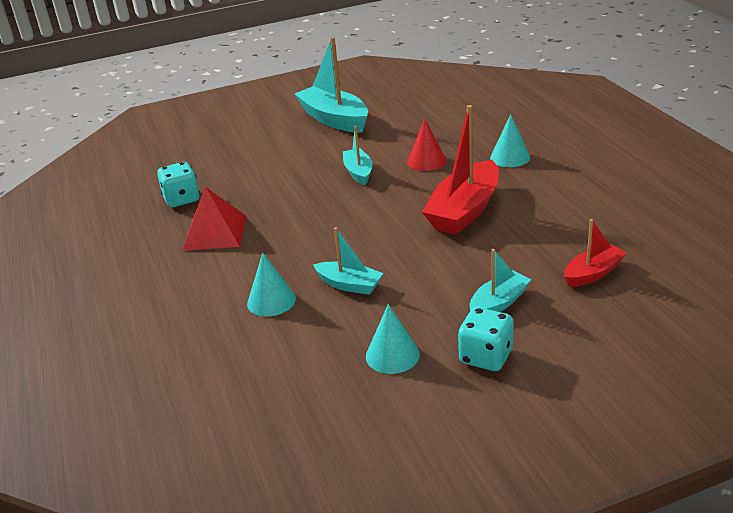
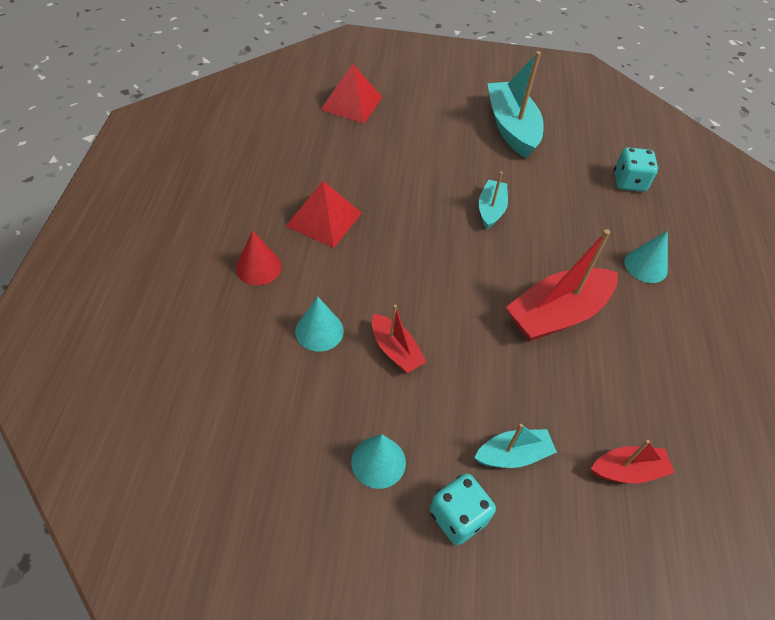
camera: 20 degrees right, 20 degrees up
turquoise dice [157,162,200,207] -> turquoise dice moved to [614,147,658,192]
turquoise boat [314,227,383,295] -> red boat [372,305,427,373]
red cone [407,118,446,171] -> red cone moved to [236,230,282,285]
none -> red pyramid [320,64,382,124]

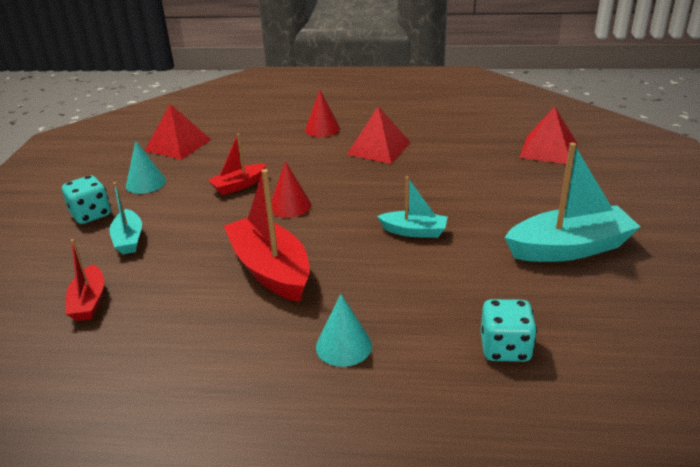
camera: 95 degrees right, 20 degrees down
turquoise cone [295,297,344,352] -> none
none -> red pyramid [145,104,211,160]
none -> red cone [271,161,311,218]

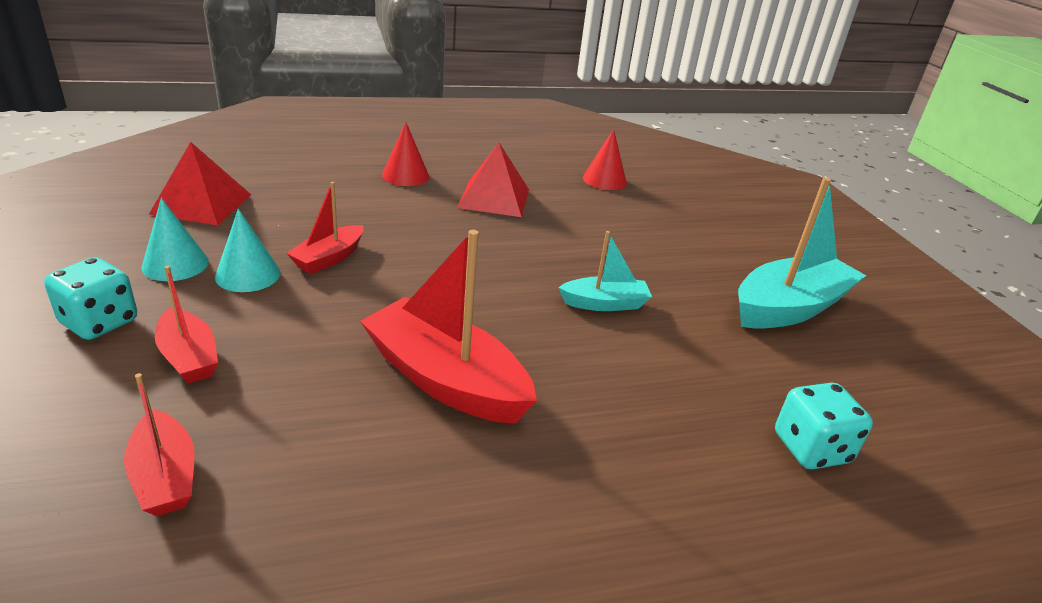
camera: 25 degrees left, 0 degrees up
turquoise boat [109,182,142,254] -> red boat [155,266,218,383]
red cone [271,161,311,218] -> red cone moved to [583,129,627,190]
turquoise cone [316,294,372,367] -> turquoise cone moved to [215,209,280,292]
red pyramid [519,106,577,164] -> none

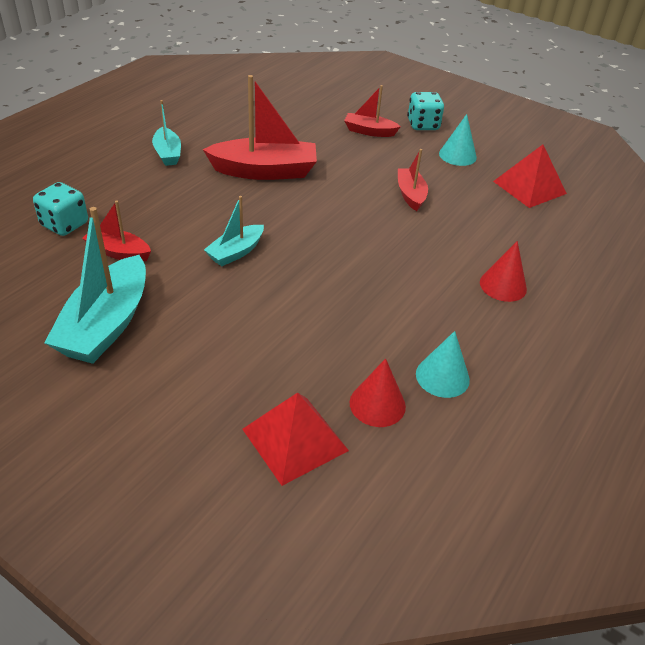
camera: 140 degrees right, 10 degrees up
red boat [124,373,195,516] -> red boat moved to [82,201,151,262]
turquoise cone [215,209,280,292] -> turquoise cone moved to [416,331,470,398]
red pyramid [457,142,529,217] -> red pyramid moved to [242,393,349,486]
none -> turquoise boat [152,100,181,166]

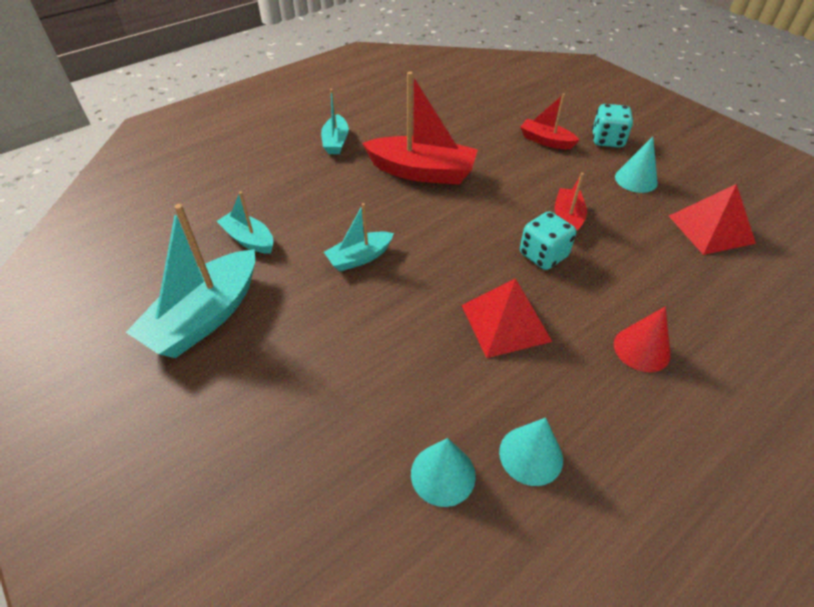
camera: 20 degrees right, 5 degrees up
turquoise dice [33,182,88,236] -> turquoise dice moved to [520,211,576,270]
red boat [82,201,151,262] -> turquoise boat [216,191,273,253]
red pyramid [242,393,349,486] -> red pyramid moved to [462,278,552,358]
red cone [350,358,406,427] -> turquoise cone [411,438,476,507]

